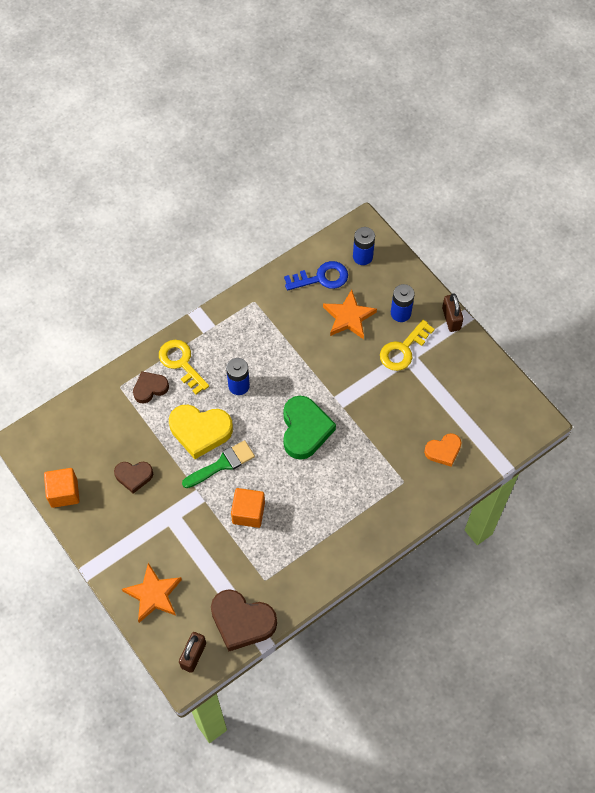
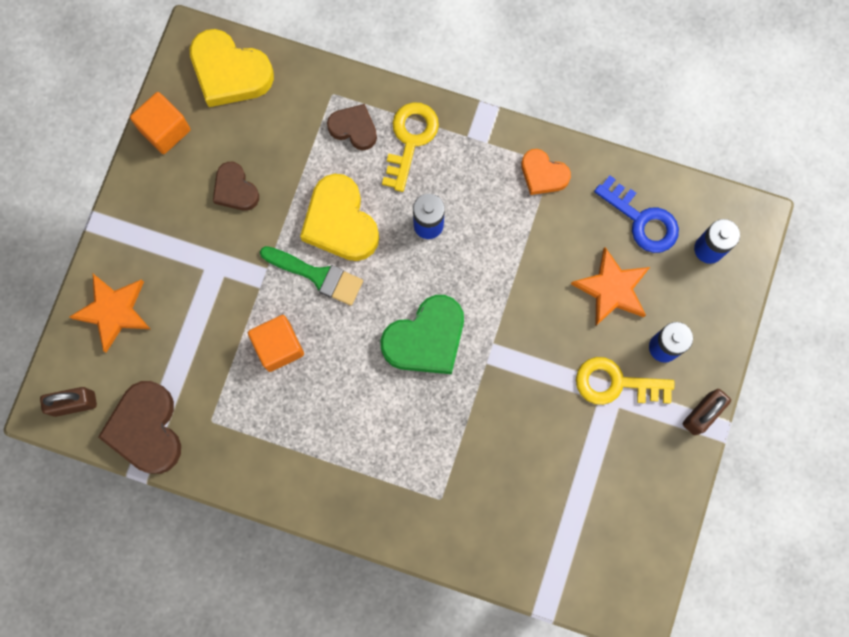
camera: 55 degrees right, 15 degrees up
orange heart [424,433,461,467] -> orange heart moved to [521,149,571,195]
none -> yellow heart [189,29,274,107]

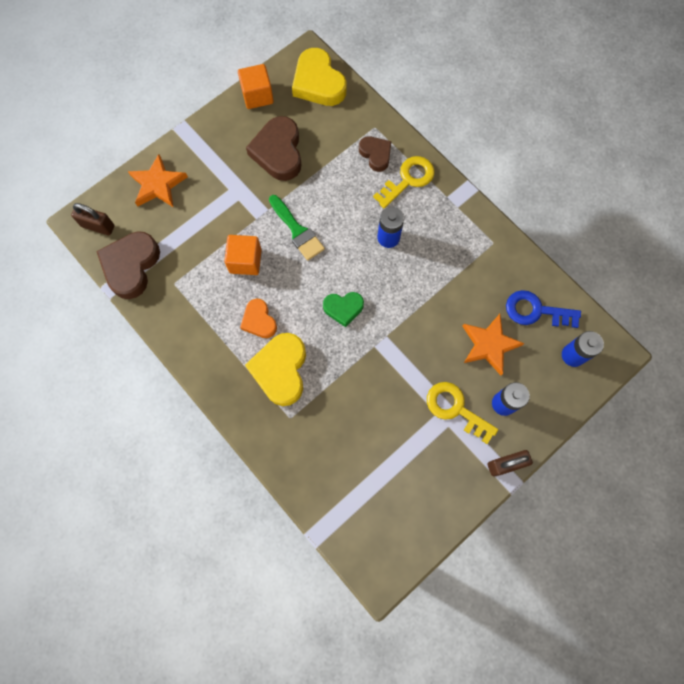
camera: 30 degrees right, 5 degrees down
brown heart [213,162,259,211] -> brown heart [246,116,301,181], size x1.69
yellow heart [300,174,379,261] -> yellow heart moved to [245,333,306,406]
green heart [380,295,464,374] -> green heart [323,292,364,327], size x0.59
orange heart [521,149,571,195] -> orange heart moved to [240,299,277,338]
blue key [594,175,679,253] -> blue key turned 120 degrees clockwise [506,290,581,328]

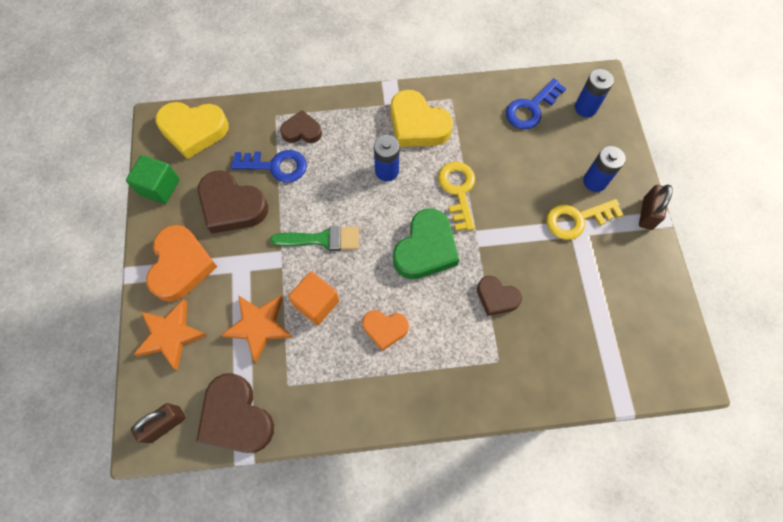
camera: 55 degrees left, 5 degrees down
orange cube [238,64,274,109] -> green cube [126,155,180,204]
yellow heart [245,333,306,406] -> yellow heart moved to [391,90,453,147]
green heart [323,292,364,327] -> green heart [393,208,459,279], size x1.69
yellow key [373,156,434,209] -> yellow key moved to [438,162,475,231]
orange star [462,314,525,375] -> orange star moved to [221,295,293,362]
none -> orange heart [146,225,217,302]
none -> blue key [231,150,307,182]
none -> brown heart [477,276,522,316]

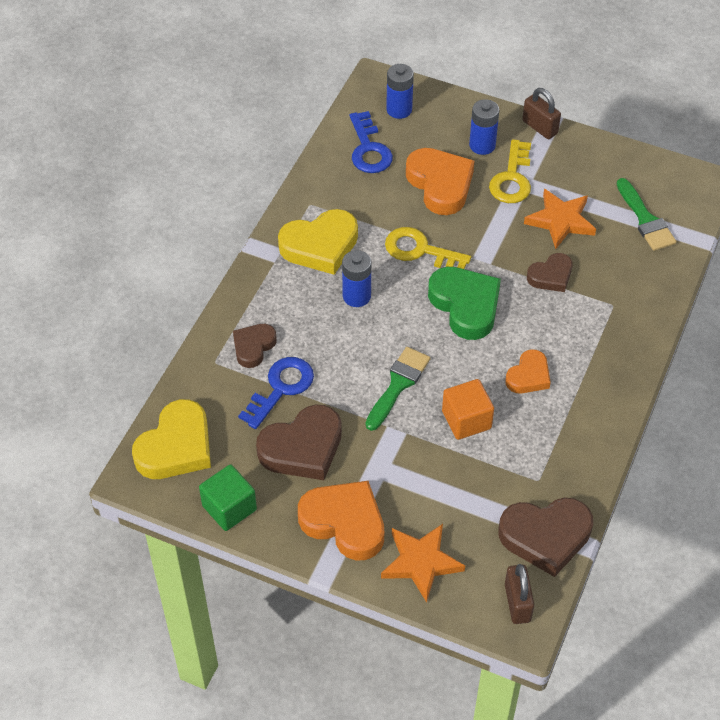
camera: 60 degrees left, 15 degrees down
orange star [221,295,293,362] -> orange star moved to [524,189,596,249]
none -> orange heart [406,148,474,215]
none -> green brush [617,178,676,251]

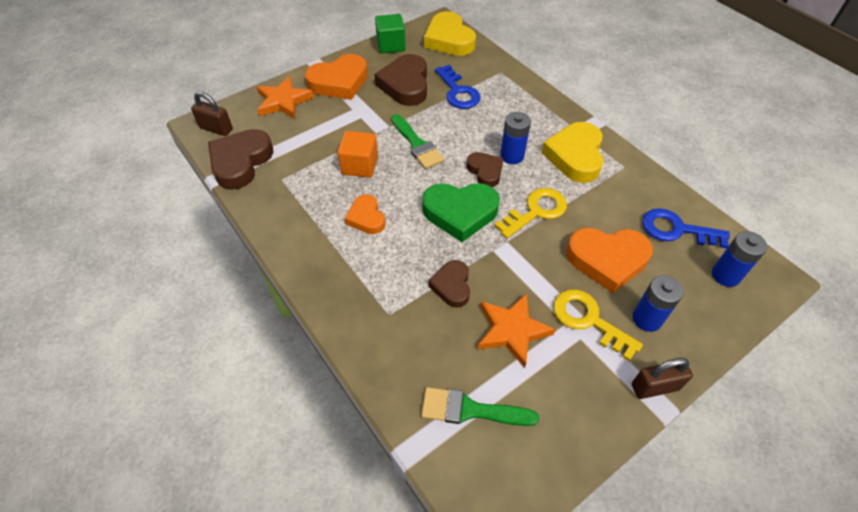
camera: 120 degrees right, 0 degrees up
brown heart [233,324,277,368] -> brown heart moved to [467,152,504,187]

